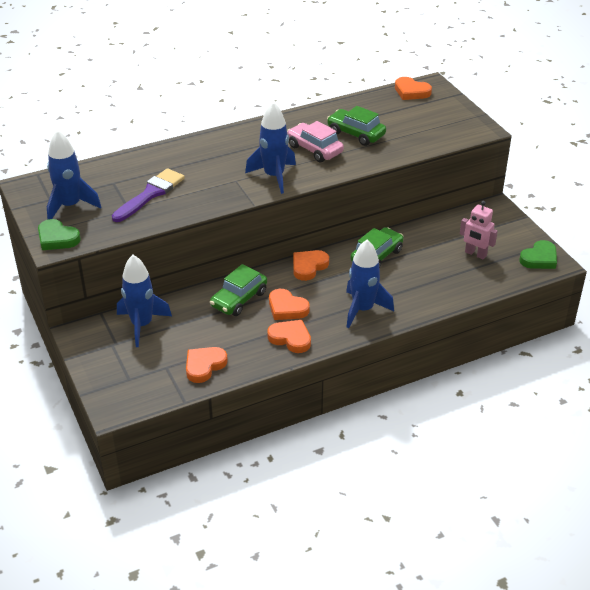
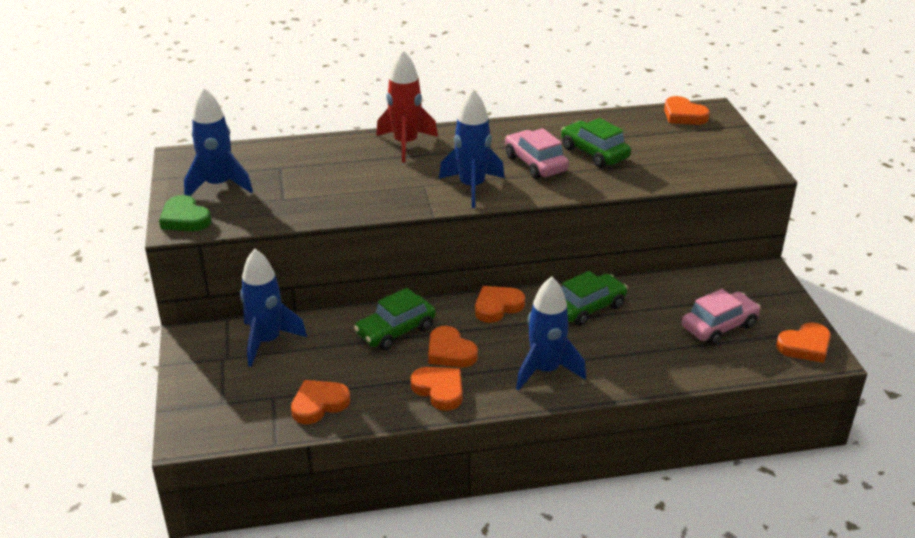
camera: 15 degrees right, 5 degrees down
purple brush [112,168,185,222] -> none
pink robot [460,201,498,259] -> pink car [682,289,761,345]
green heart [519,240,557,269] -> orange heart [776,322,831,363]
none -> red rocket [376,50,438,162]

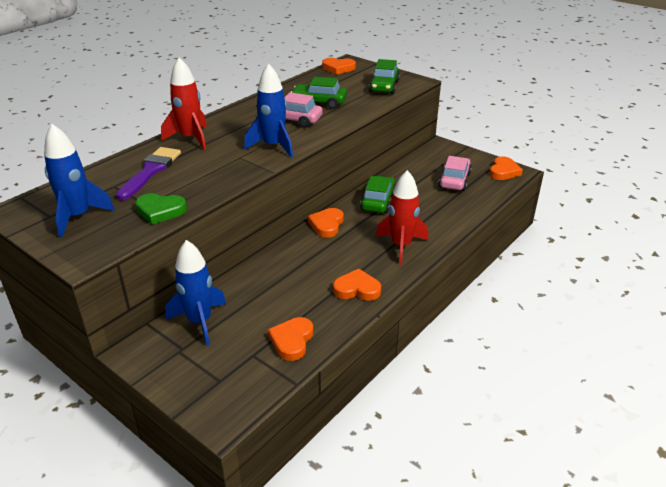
camera: 40 degrees left, 0 degrees up
green heart [159,195,211,231] -> green heart moved to [135,193,187,225]
green car [354,288,436,351] -> green car moved to [369,59,400,94]
orange heart [428,326,478,367] -> none
blue rocket [516,277,586,391] -> red rocket [376,170,428,265]
none -> purple brush [116,147,181,200]

